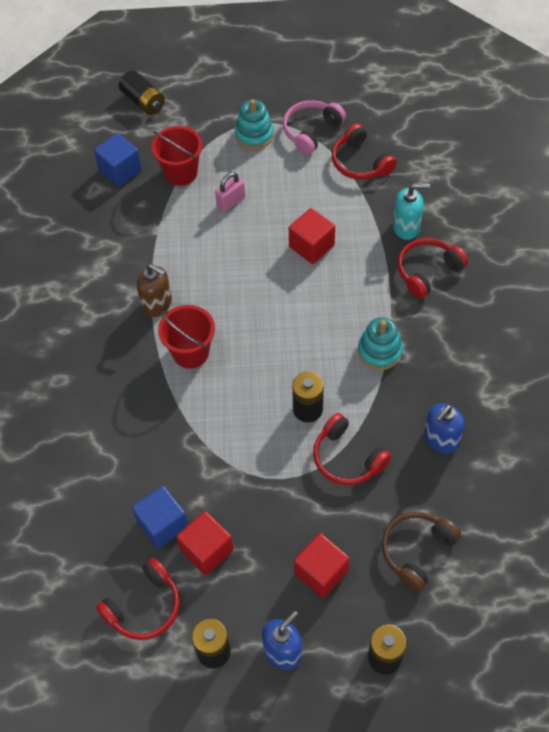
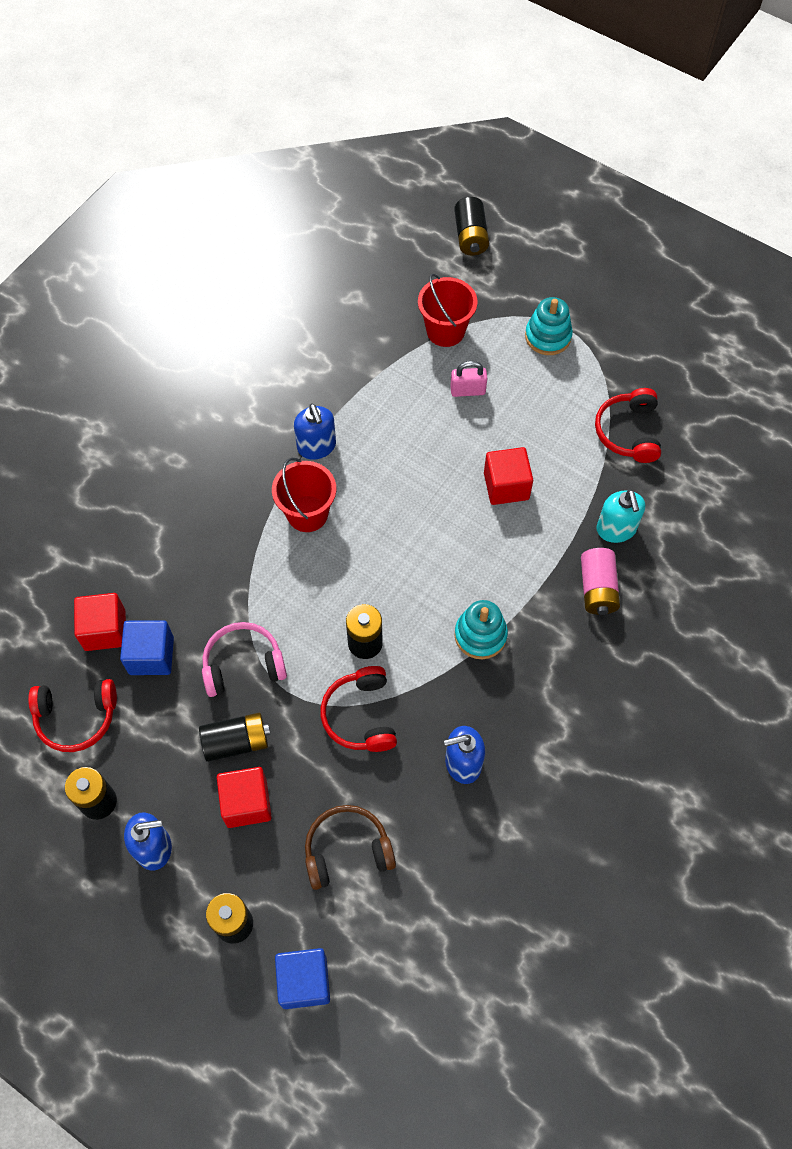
camera: 35 degrees right, 5 degrees up
blue cube [94,133,142,186] -> blue cube moved to [275,948,330,1009]
brown soap dispenser [137,264,172,317] -> blue soap dispenser [294,404,336,460]
red cube [177,511,233,575] -> red cube moved to [74,593,126,651]
pink headphones [283,100,346,155] -> pink headphones moved to [202,622,287,697]
turquoise soap dispenser [393,183,430,240] -> turquoise soap dispenser turned 45 degrees clockwise [597,490,645,543]
red headphones [397,238,468,299] -> pink battery [581,548,620,615]
none -> black battery [199,713,271,762]

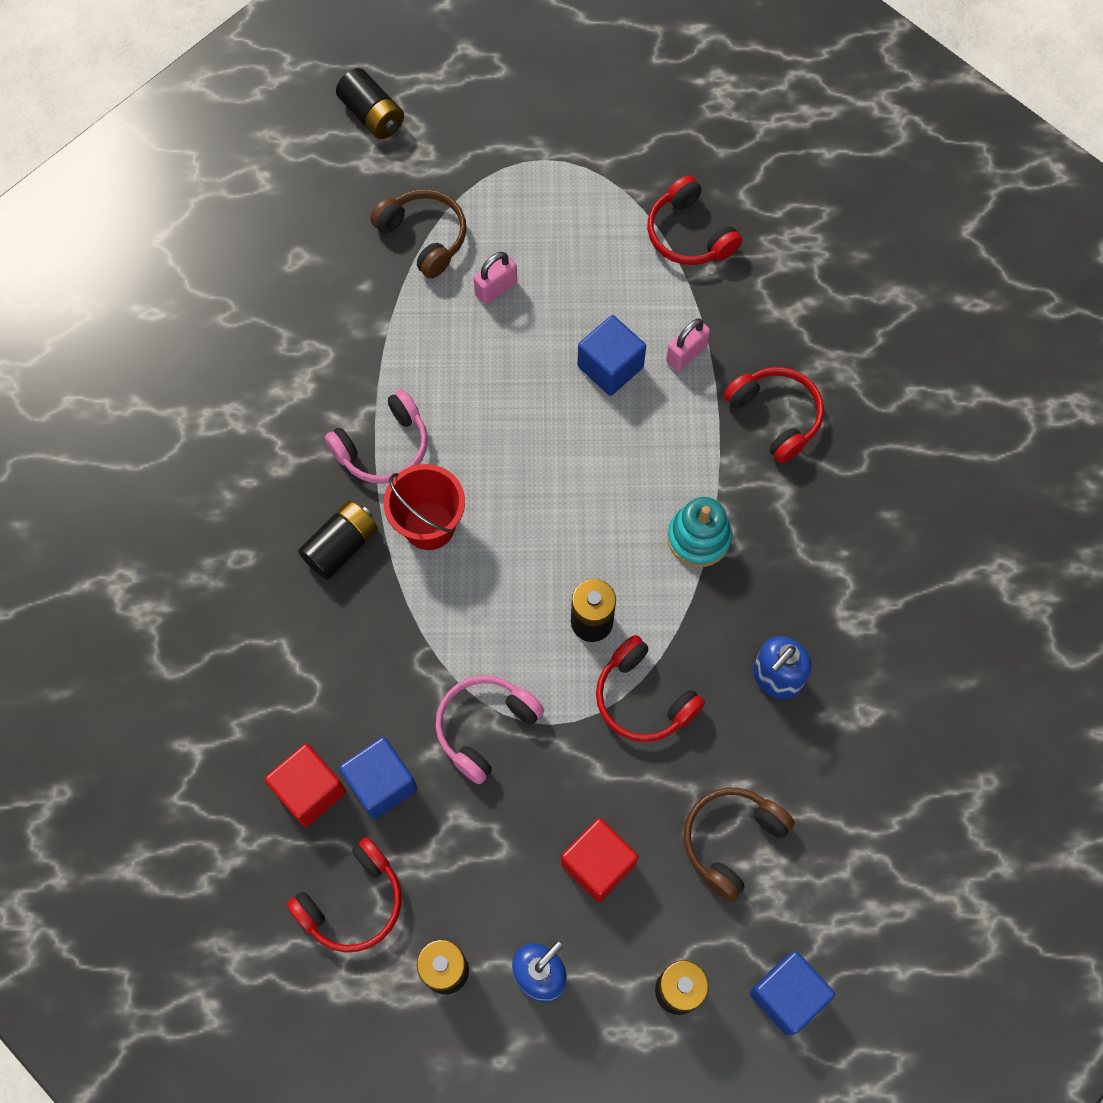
camera: 35 degrees left, 5 degrees up
black battery [199,713,271,762] -> black battery moved to [298,501,378,580]
blue soap dispenser [294,404,336,460] -> pink headphones [325,390,428,484]
red bucket [418,273,477,347] -> brown headphones [370,189,467,278]
red cube [484,447,533,505] -> blue cube [577,315,646,396]
turquoise stacking toy [525,297,573,355] -> none
pink battery [581,548,620,615] -> red headphones [724,367,824,463]
turquoise soap dispenser [597,490,645,543] -> none
none -> pink padlock [666,318,710,371]

